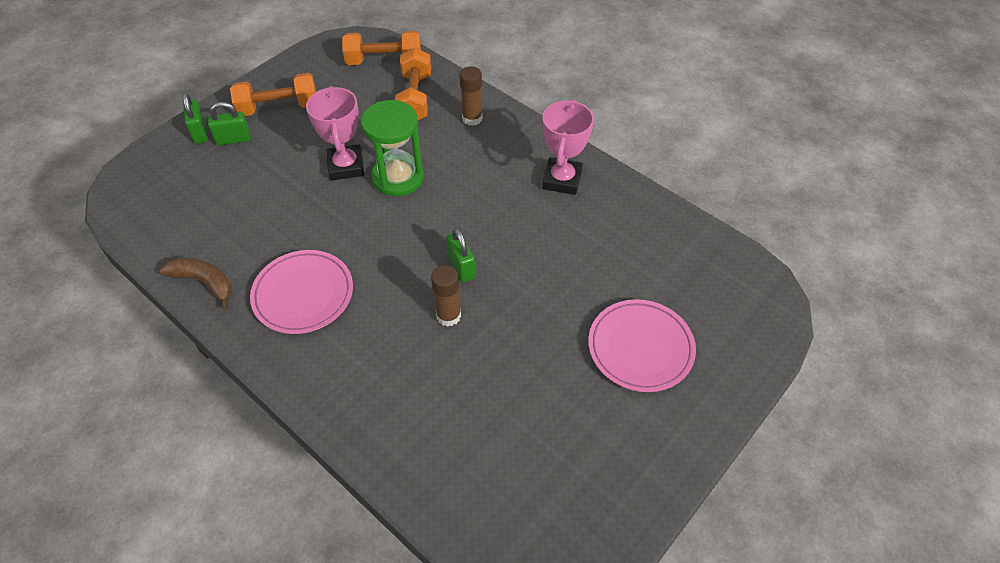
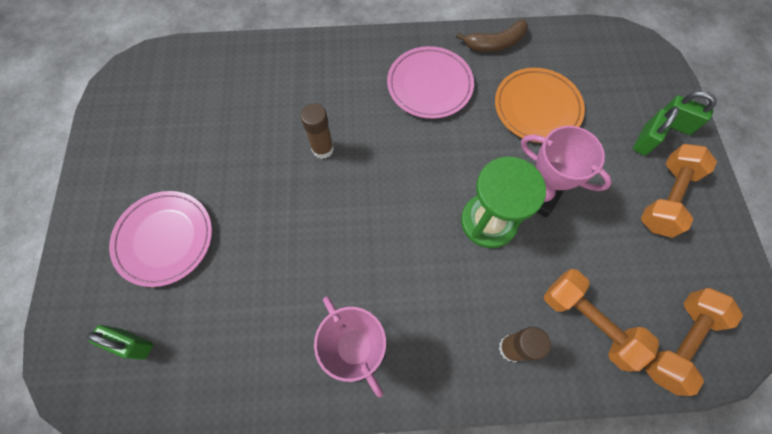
camera: 135 degrees right, 15 degrees up
green padlock [446,228,475,282] -> green padlock moved to [87,325,153,360]
none -> orange plate [495,68,585,143]

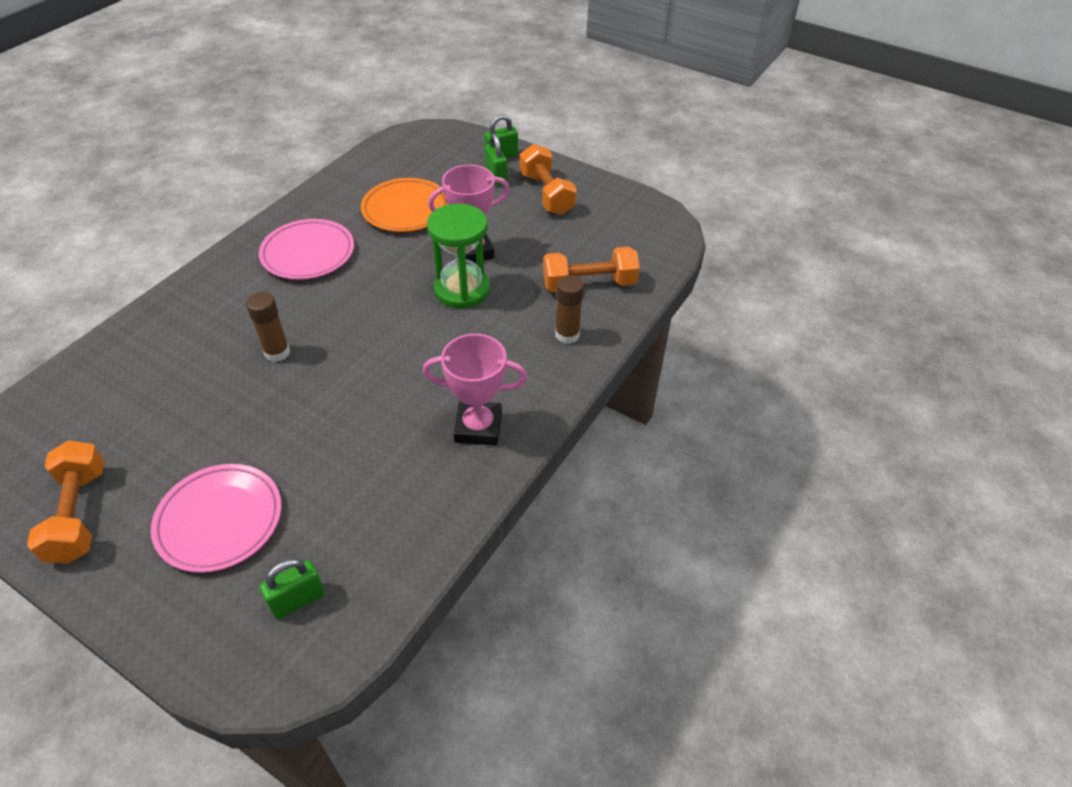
camera: 55 degrees left, 20 degrees down
brown banana [456,19,528,52] -> none
orange dumbbell [645,288,743,396] -> orange dumbbell moved to [27,440,104,564]

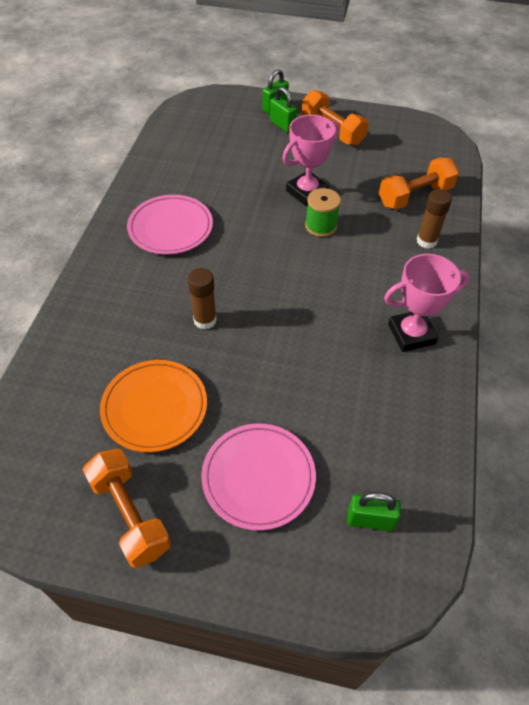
camera: 20 degrees left, 5 degrees up
green padlock [260,559,325,619] -> green padlock turned 60 degrees clockwise [347,492,401,531]
orange plate [361,178,448,232] -> orange plate moved to [100,360,207,452]
green hourglass [427,203,490,308] -> green spool [305,188,341,237]

